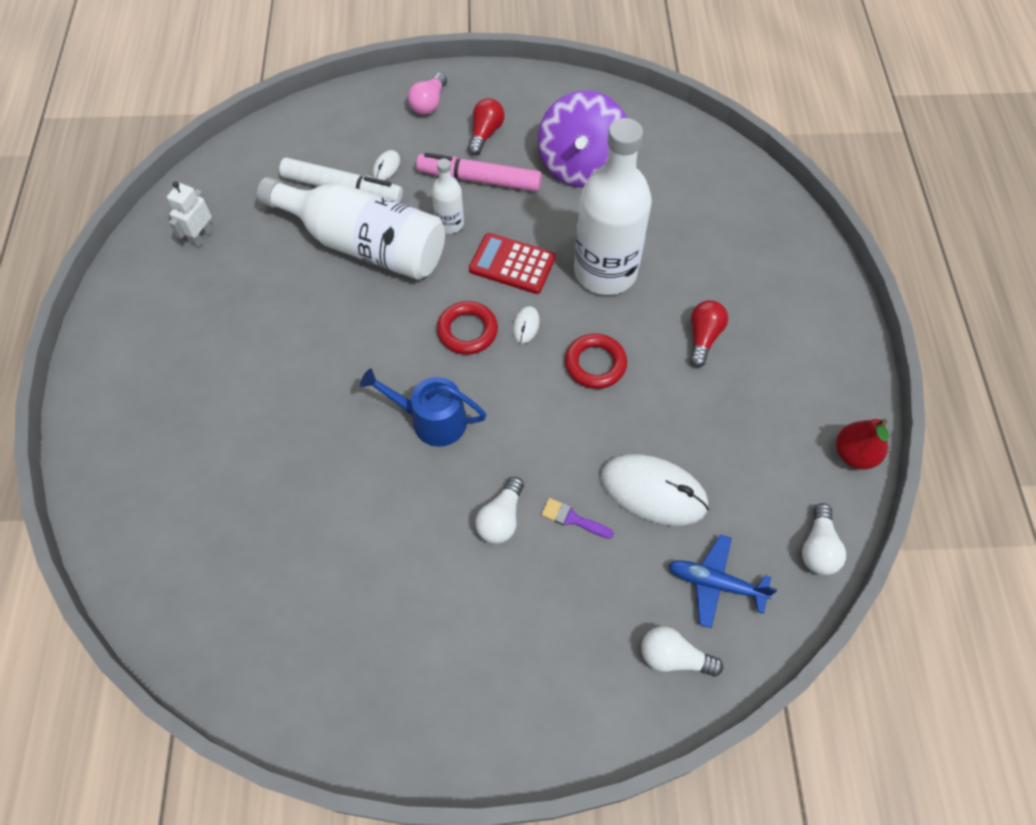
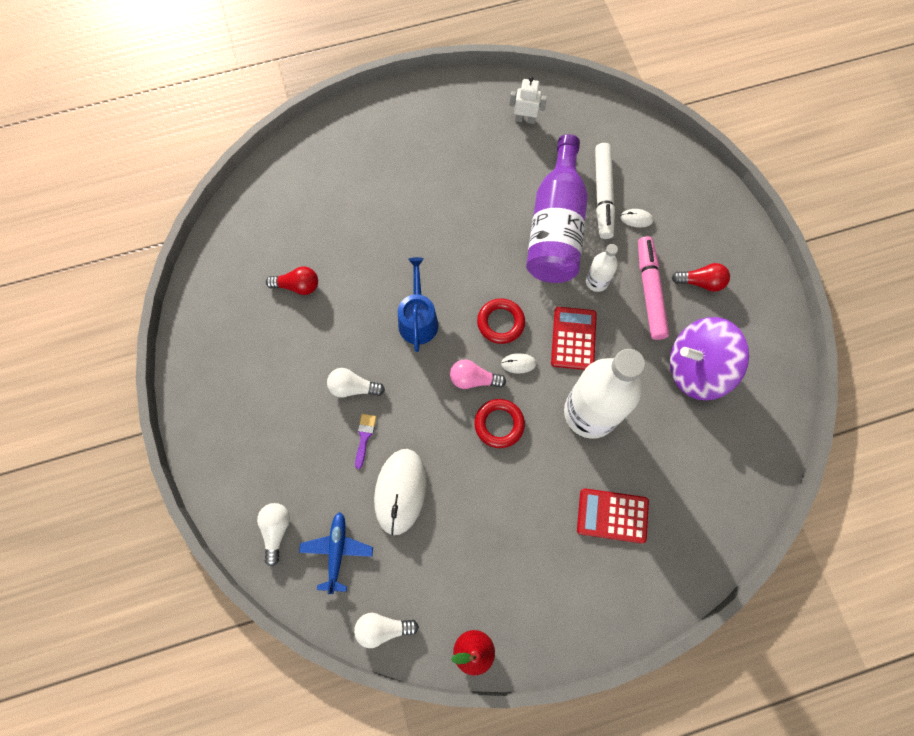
camera: 75 degrees right, 10 degrees up
white bottle [257,177,445,280] -> purple bottle [526,134,588,283]
pink light bulb [408,73,447,115] -> pink light bulb moved to [450,359,506,389]
red light bulb [690,300,728,367] -> red light bulb moved to [266,266,318,295]
none -> red calculator [577,488,649,543]

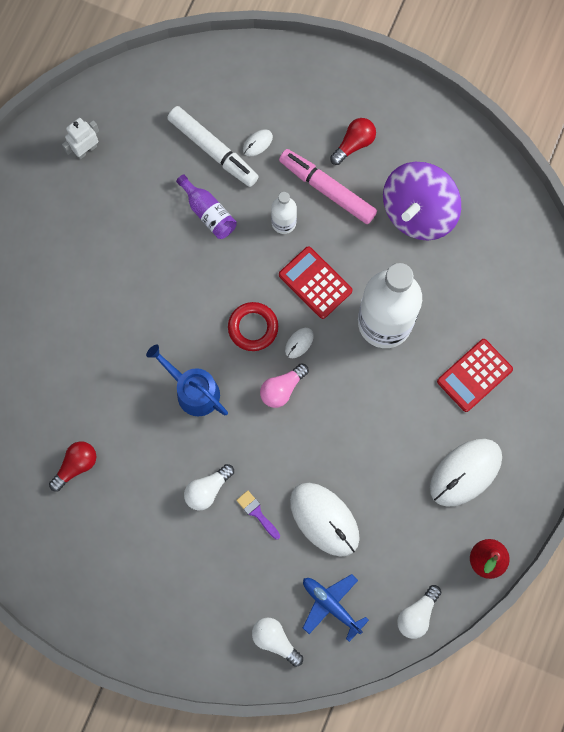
camera: 50 degrees left, 5 degrees up
red ring [474,399,525,448] -> none
purple bottle [526,134,588,283] -> purple bottle [176,175,237,239], size x0.46
none -> white mouse [430,439,502,507]

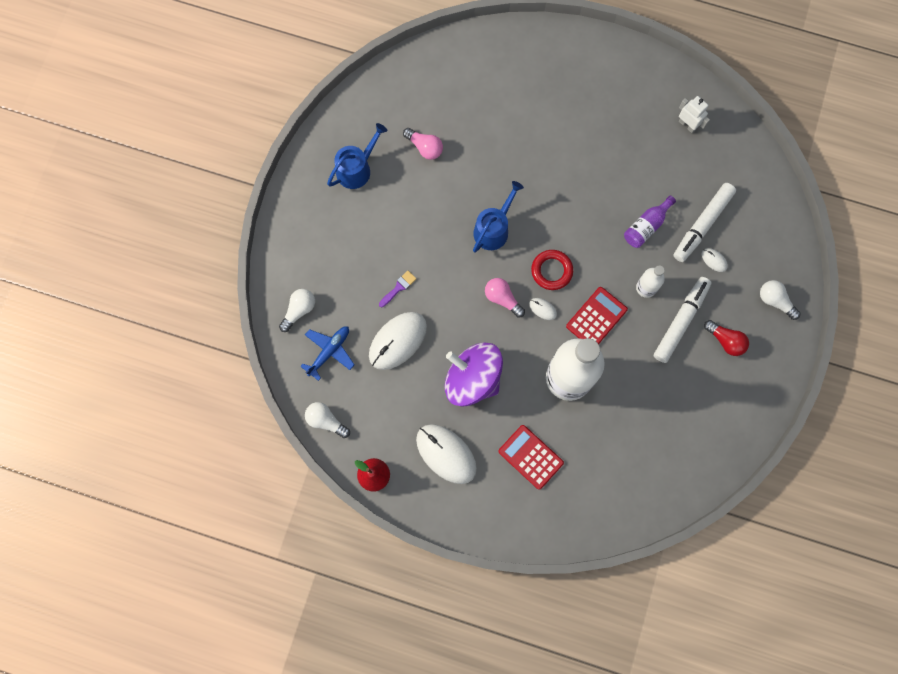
camera: 85 degrees right, 0 degrees up
red light bulb [49,441,96,492] -> pink light bulb [403,128,443,160]
white light bulb [184,464,234,510] -> white light bulb moved to [760,280,801,320]
pink marker [279,149,377,224] -> white marker [654,277,712,363]
purple spinning top [383,162,461,241] -> purple spinning top moved to [445,343,503,407]
none -> blue watering can [327,123,387,189]

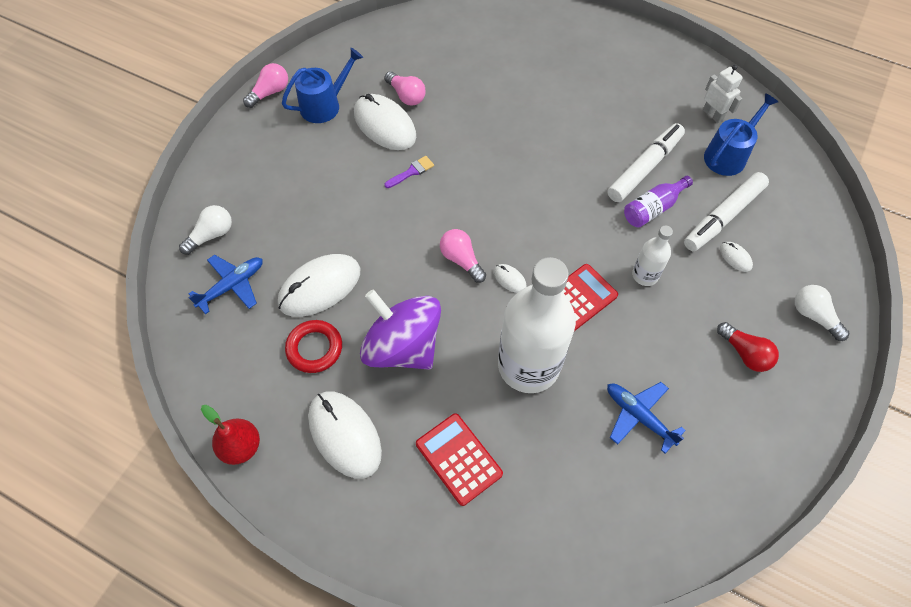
camera: 10 degrees right, 15 degrees down
white light bulb [305,402,350,438] -> none
purple brush [379,271,416,307] -> purple brush moved to [385,156,434,188]
blue watering can [473,181,524,253] -> blue watering can moved to [704,93,778,176]
red ring [531,250,573,290] -> red ring moved to [285,320,342,373]
white marker [654,277,712,363] -> white marker moved to [607,123,685,202]
none -> pink light bulb [243,63,288,108]
none -> white mouse [354,94,416,150]
none -> blue plane [607,382,686,454]

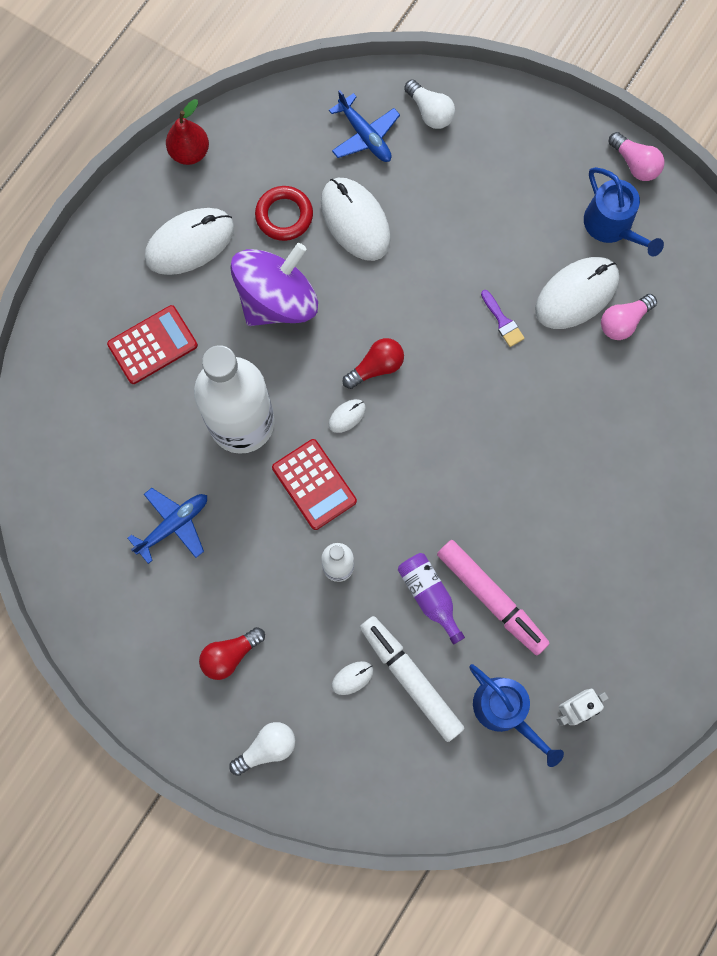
camera: 95 degrees right, 15 degrees up
pink light bulb [440,229,486,283] -> red light bulb [342,338,404,389]
white marker [607,123,685,202] -> pink marker [437,540,550,655]

